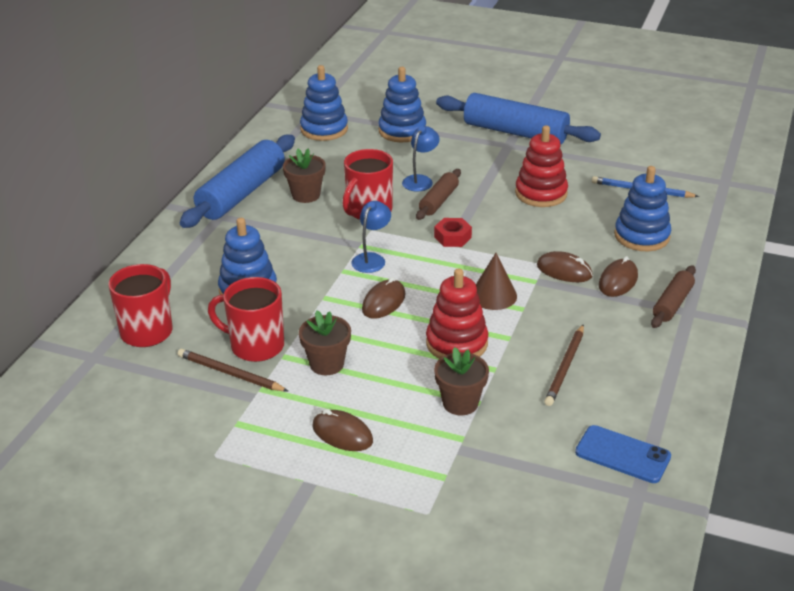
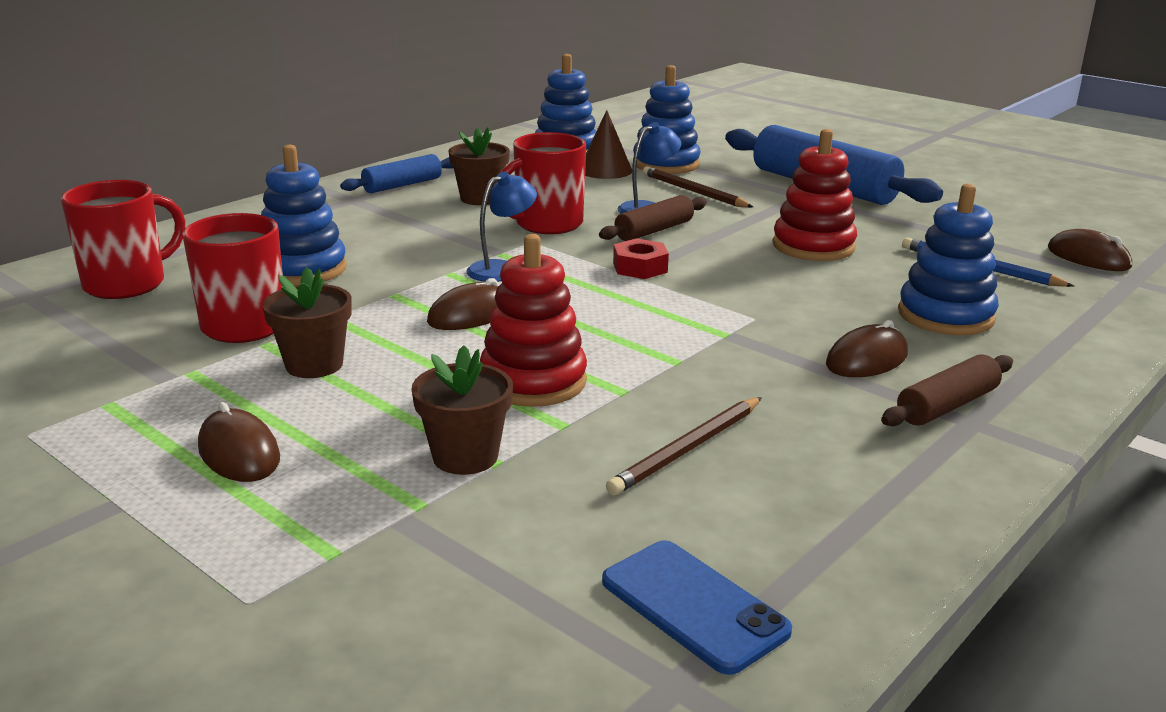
camera: 20 degrees right, 10 degrees down
brown pencil [178,349,288,391] -> brown pencil moved to [643,166,753,208]
blue rolling pin [180,135,295,228] -> blue rolling pin [340,154,454,193], size x0.52
brown cone [476,253,517,310] -> brown cone moved to [585,110,632,179]
brown mouse [537,251,593,282] -> brown mouse moved to [1048,229,1132,271]

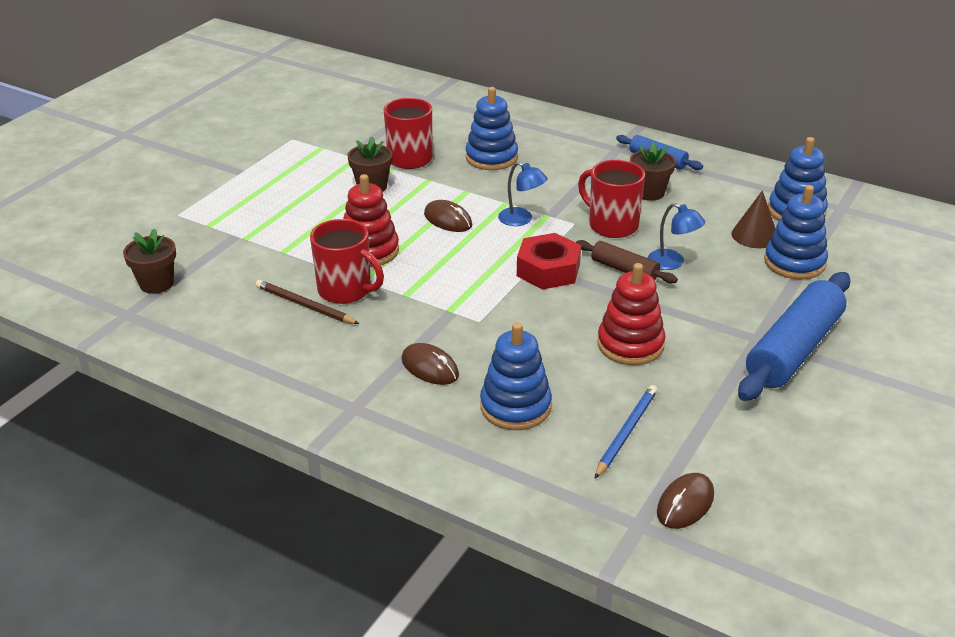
camera: 80 degrees right, 10 degrees up
red mug [61,180,186,299] -> red mug moved to [310,219,384,304]
brown mouse [198,402,280,482] -> none
brown flower pot [412,345,513,475] -> brown flower pot moved to [123,228,176,294]
blue phone [602,540,792,675] -> none
red nut [613,238,669,279] -> red nut [517,233,581,289], size x1.64
brown pencil [643,166,753,208] -> none
brown rolling pin [881,355,1013,426] -> none

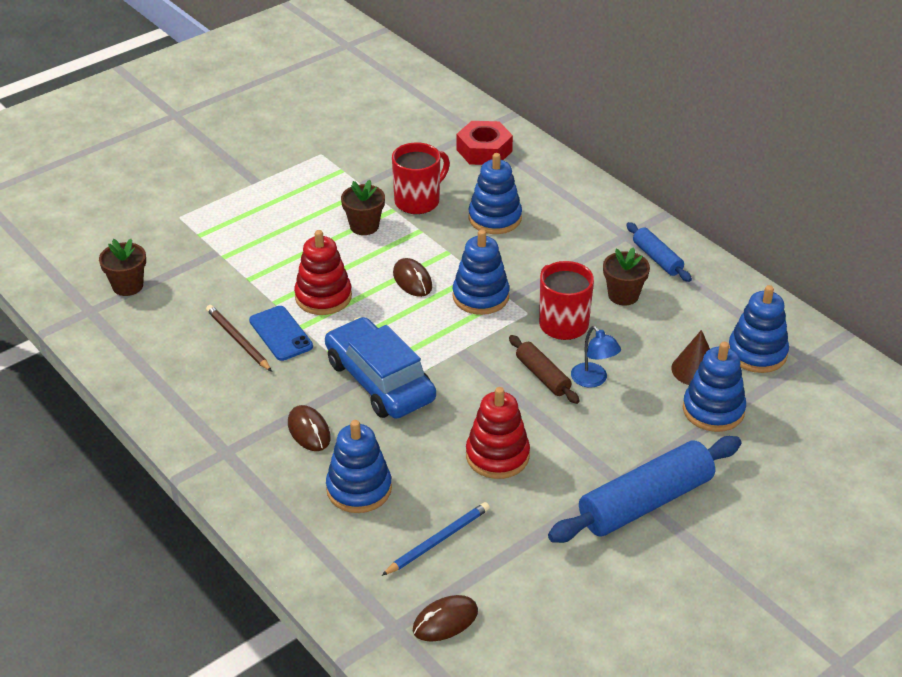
camera: 20 degrees right, 5 degrees up
red mug [310,219,384,304] -> blue phone [249,306,313,361]
blue lamp [498,162,548,226] -> blue stacking toy [452,230,509,315]
red nut [517,233,581,289] -> red nut moved to [457,121,513,165]
none -> blue car [325,317,436,419]

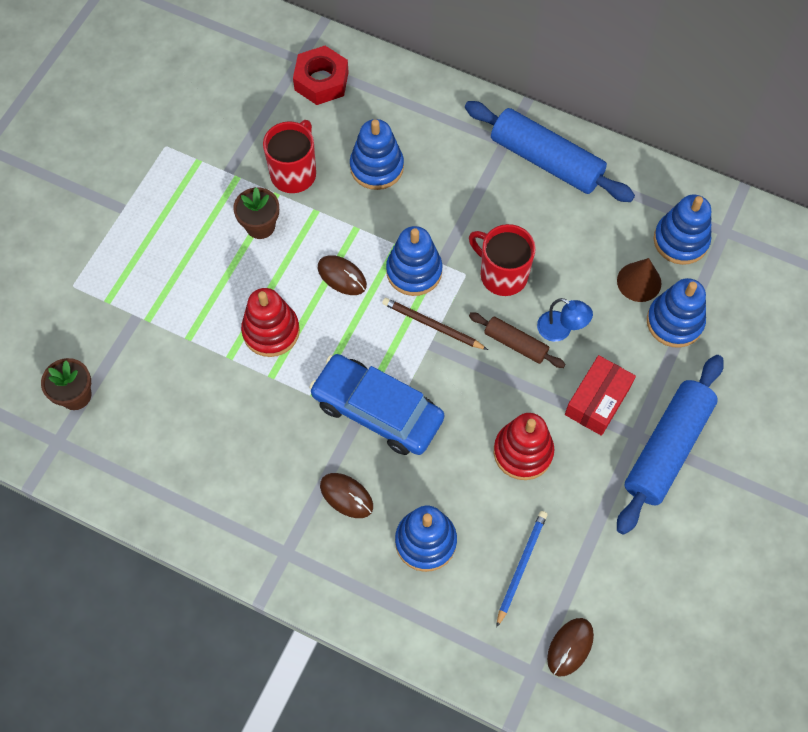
camera: 25 degrees left, 25 degrees up
brown pencil [206,305,272,372] -> brown pencil moved to [382,298,488,350]
blue phone [249,306,313,361] -> none
brown flower pot [603,247,650,305] -> none
blue rolling pin [626,222,692,282] -> blue rolling pin [465,101,635,202], size x1.91
none -> red box [565,355,636,436]

